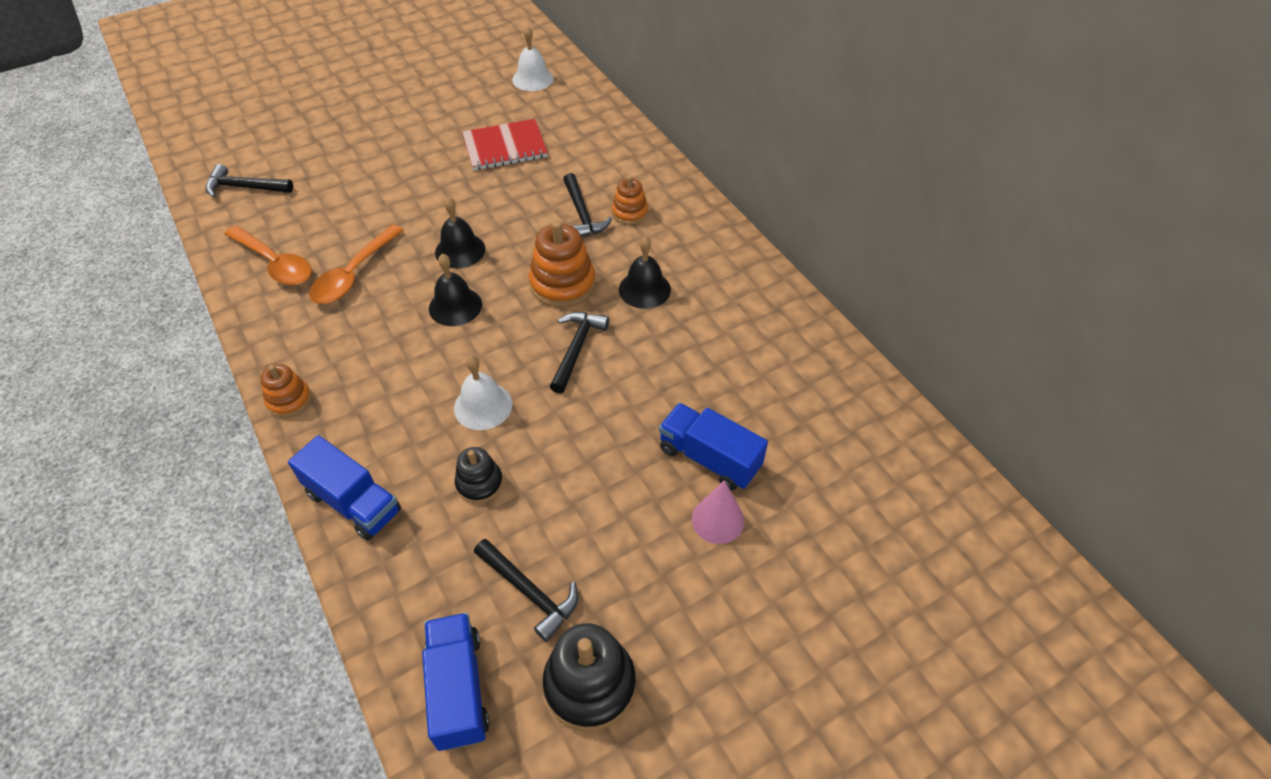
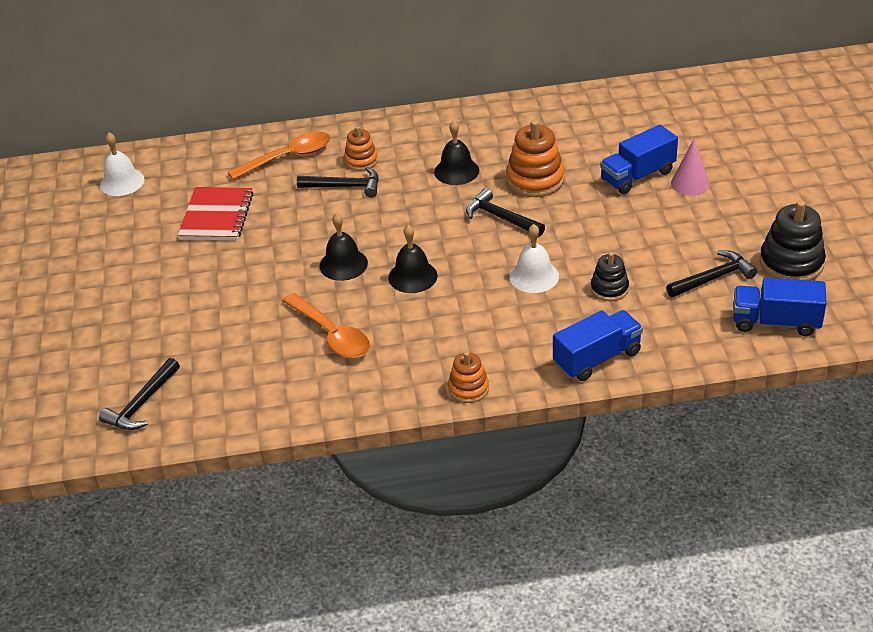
camera: 65 degrees left, 10 degrees down
orange spoon [224,226,312,285] -> orange spoon moved to [228,132,330,180]
orange stacking toy [529,221,596,308] -> orange stacking toy moved to [506,120,564,197]

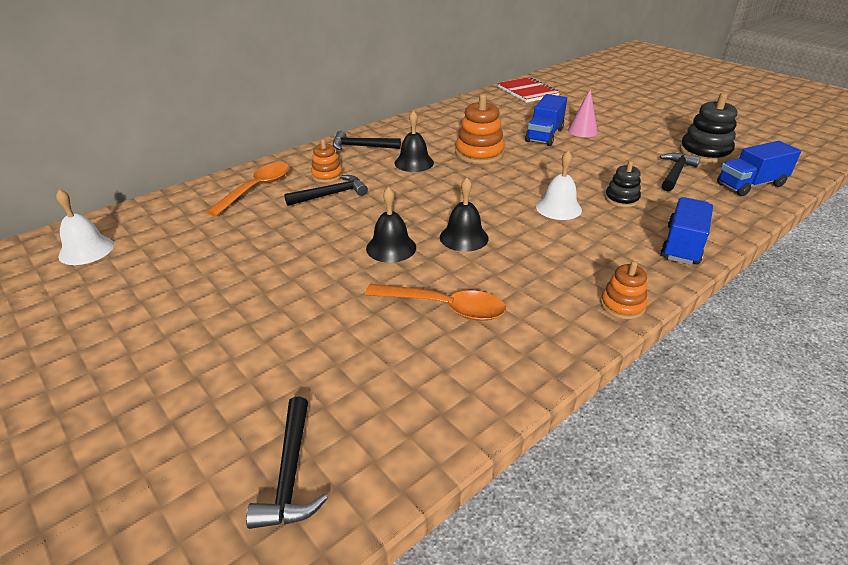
camera: 35 degrees left, 5 degrees down
red notebook [178,187,253,240] -> red notebook moved to [497,77,560,103]
black hammer [466,188,545,236] -> black hammer moved to [333,131,401,150]

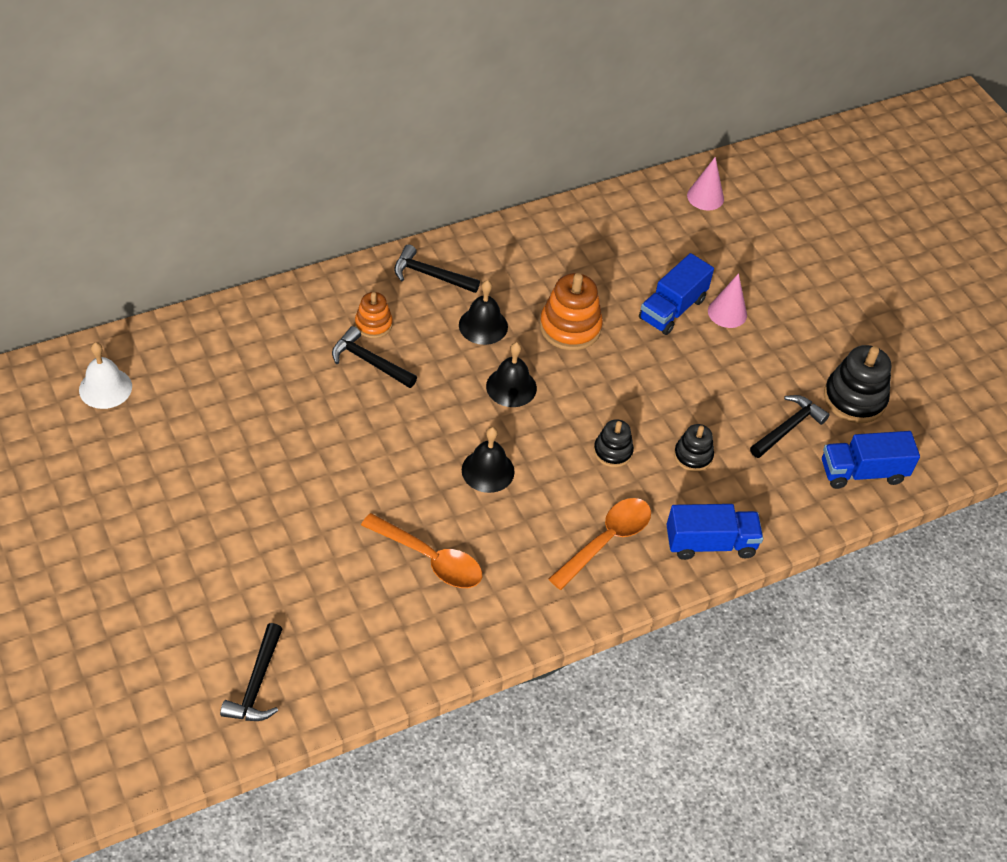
camera: 10 degrees right, 15 degrees up
orange spoon [206,162,290,216] -> orange spoon moved to [548,498,651,590]
black hammer [284,175,368,206] -> black hammer turned 135 degrees counterclockwise [332,326,417,388]
black bell [366,187,416,263] -> black bell moved to [486,342,537,407]
red notebook [497,77,560,103] -> pink cone [687,157,724,210]
white bell [536,151,582,220] -> black stacking toy [594,419,634,467]
orange stacking toy [600,261,647,319] -> none
blue truck [660,197,713,265] -> blue truck turned 45 degrees clockwise [666,504,763,560]

